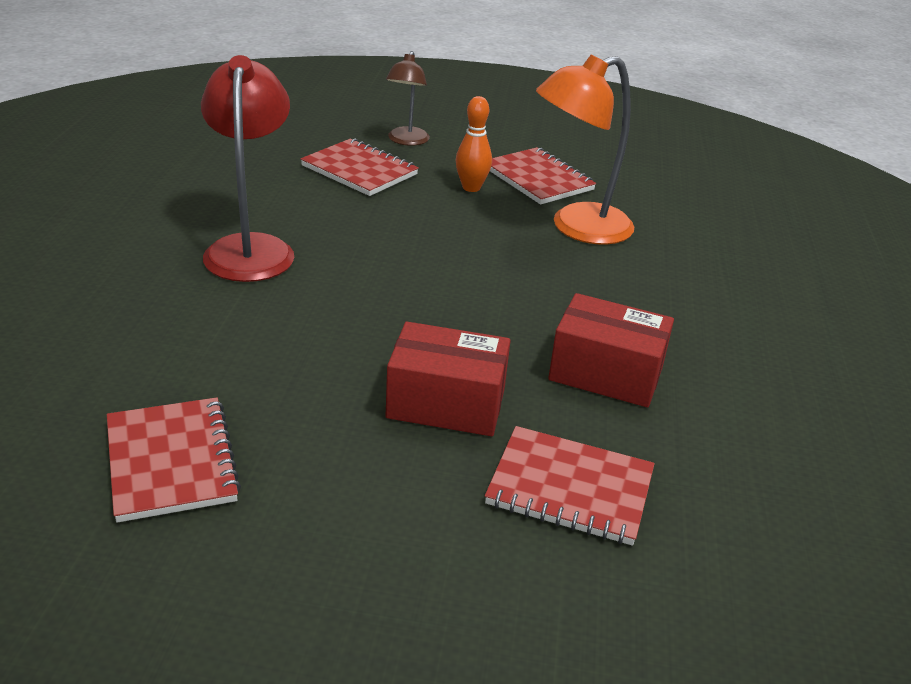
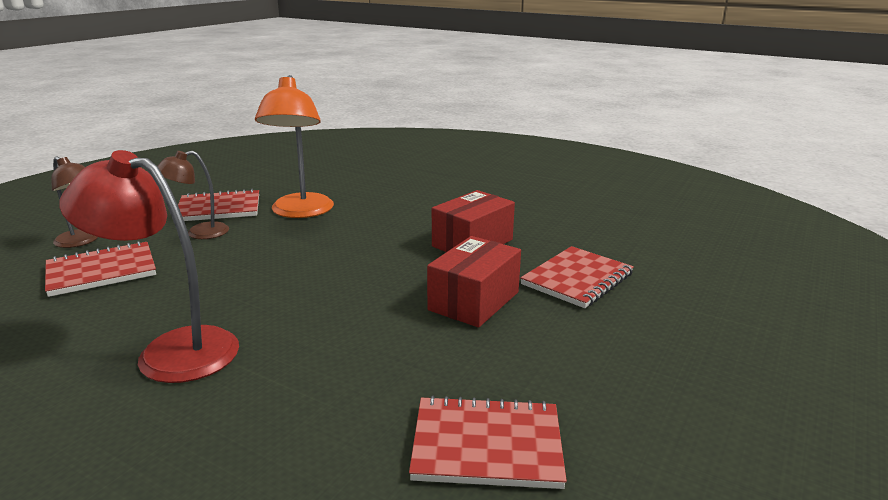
camera: 65 degrees left, 10 degrees down
orange bowling pin [456,96,492,192] -> brown lamp [158,151,229,239]

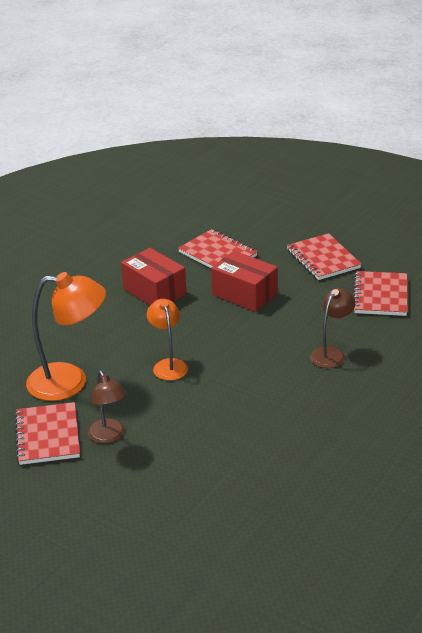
camera: 85 degrees left, 10 degrees up
red notebook [45,241,156,297] -> red notebook moved to [287,233,361,280]
brown lamp [51,157,98,248] -> brown lamp moved to [310,288,356,368]
red lamp [60,150,239,383] -> none
none -> orange lamp [147,299,188,380]

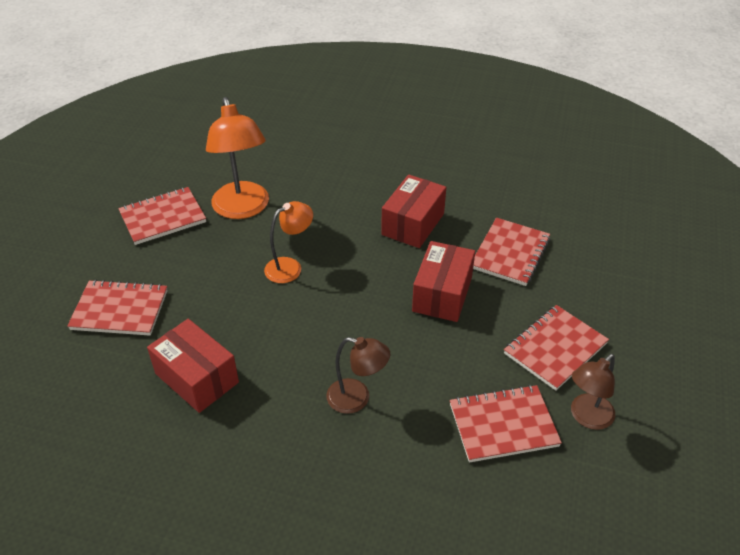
camera: 70 degrees right, 10 degrees up
brown lamp [88,371,127,444] -> brown lamp moved to [571,354,615,430]
none -> red notebook [67,279,168,336]
none -> red box [147,319,239,413]

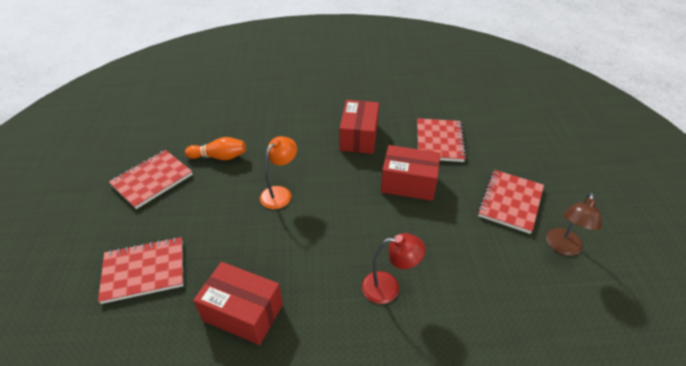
camera: 20 degrees left, 0 degrees up
orange lamp [206,97,269,219] -> orange bowling pin [185,137,246,160]
brown lamp [326,337,390,414] -> red lamp [362,233,426,304]
red box [412,241,475,322] -> red box turned 75 degrees counterclockwise [381,145,441,201]
red notebook [450,385,562,462] -> none

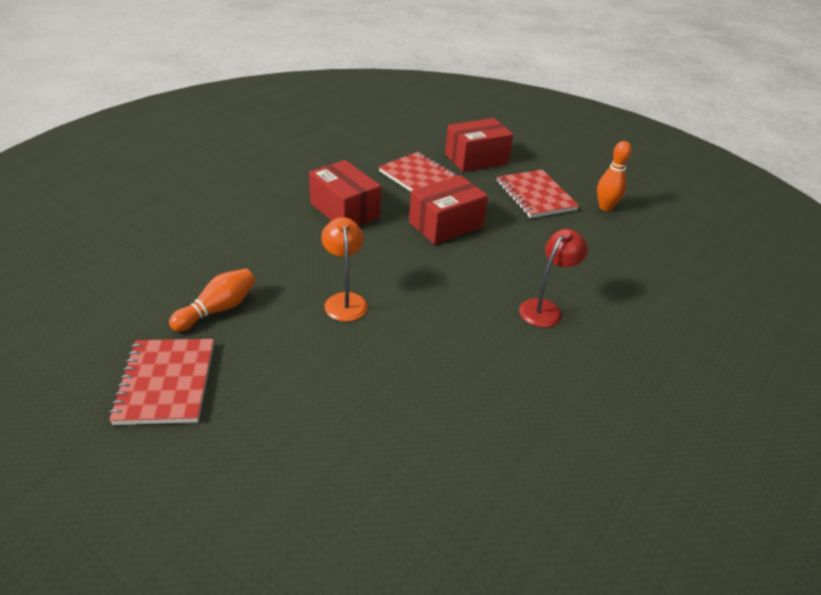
camera: 50 degrees left, 5 degrees down
red notebook [98,237,184,304] -> none
red box [193,262,283,345] -> red box moved to [445,118,514,172]
brown lamp [546,193,602,256] -> orange bowling pin [597,141,632,211]

